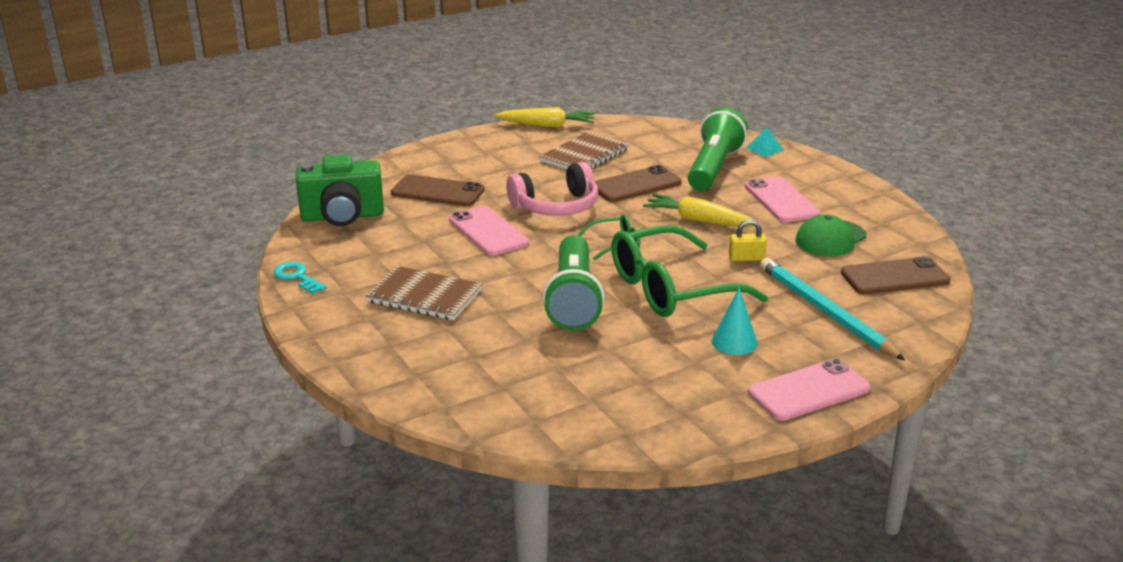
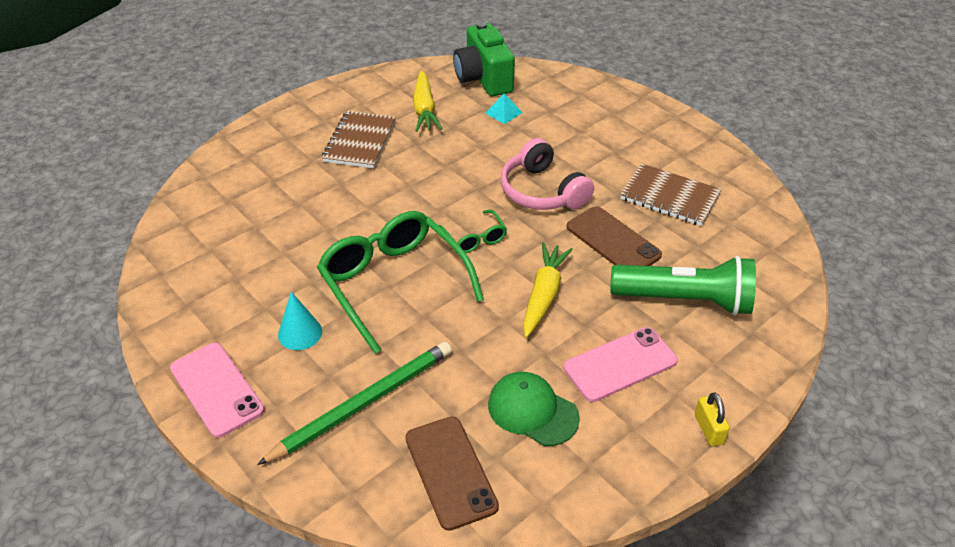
camera: 80 degrees right, 15 degrees up
turquoise key [273,262,327,294] -> none
brown phone [391,174,484,206] -> none
pink phone [449,206,529,256] -> none
yellow carrot [494,107,595,128] -> yellow carrot moved to [413,70,442,132]
green flashlight [542,235,605,331] -> none
yellow padlock [729,219,767,261] -> yellow padlock moved to [695,392,730,446]
turquoise pyramid [746,127,784,157] -> turquoise pyramid moved to [485,93,522,124]
turquoise pencil [760,258,905,360] -> green pencil [257,342,452,465]

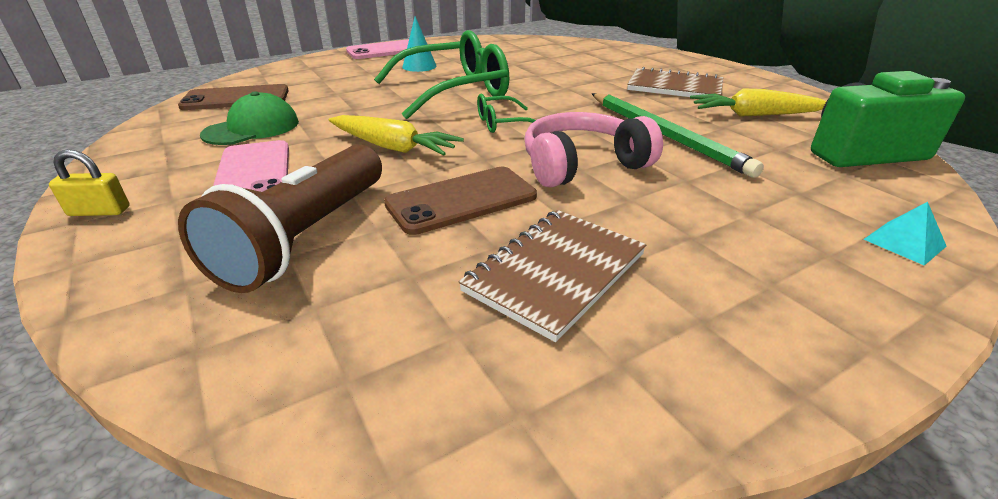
camera: 100 degrees right, 10 degrees down
green pencil [257,342,452,465] -> green pencil moved to [592,93,764,178]
turquoise pyramid [485,93,522,124] -> turquoise pyramid moved to [864,202,946,266]
green flashlight [610,256,756,315] -> brown flashlight [178,144,382,293]

